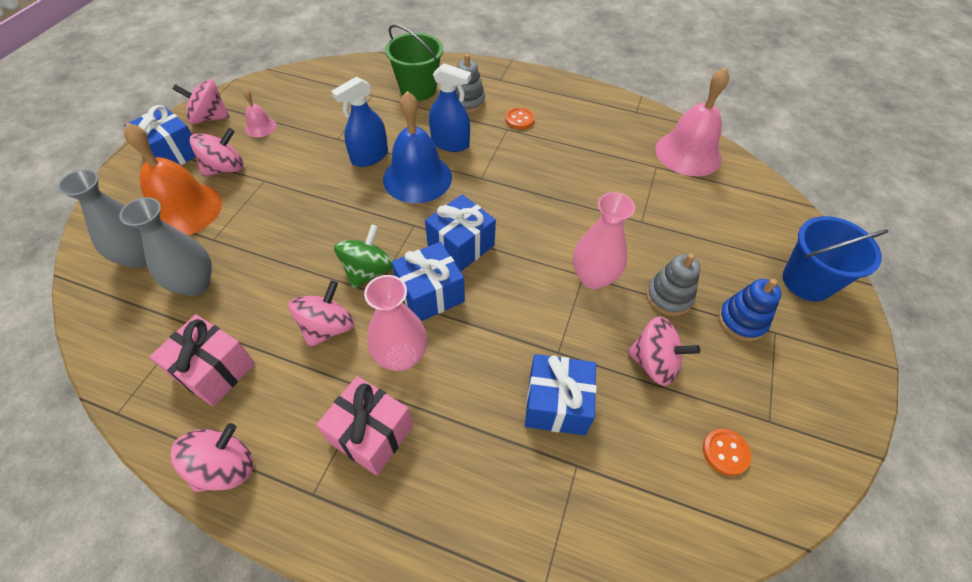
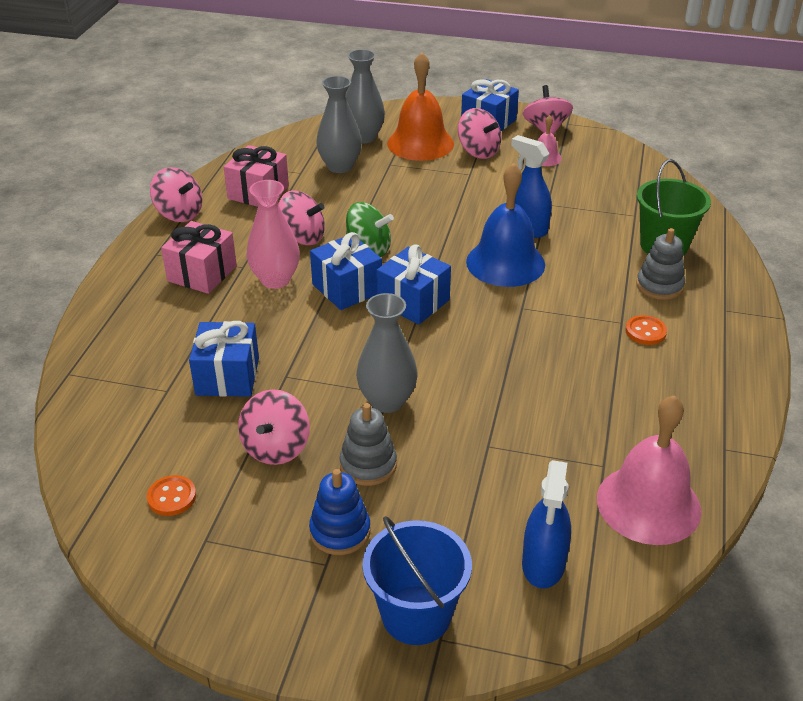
camera: 85 degrees right, 15 degrees down
blue spray bottle [429,63,471,152] -> blue spray bottle moved to [522,460,571,588]
pink vase [573,192,635,289] -> grey vase [356,293,418,413]

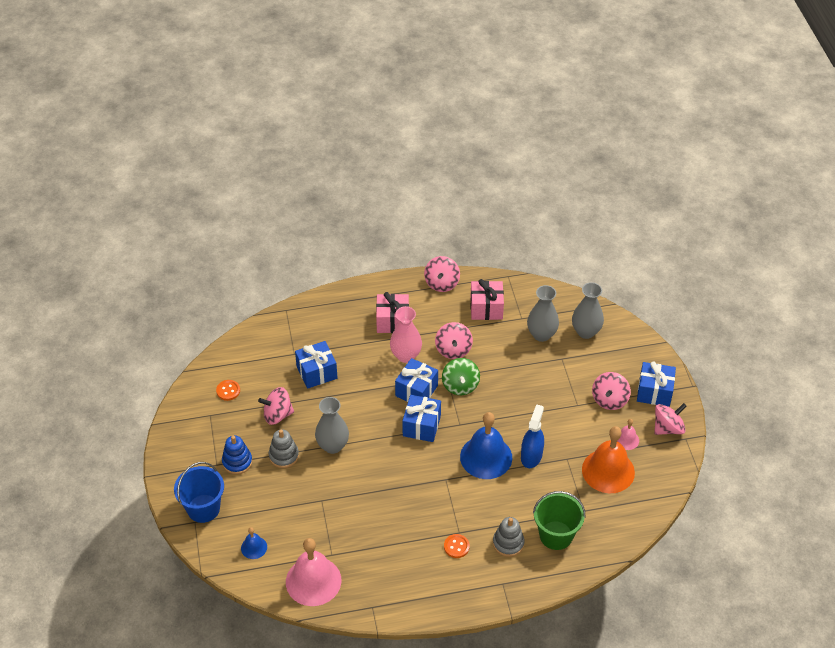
camera: 65 degrees right, 10 degrees up
orange bell [387,52,454,161] -> orange bell moved to [582,426,635,493]
blue spray bottle [522,460,571,588] -> blue bell [241,527,267,559]

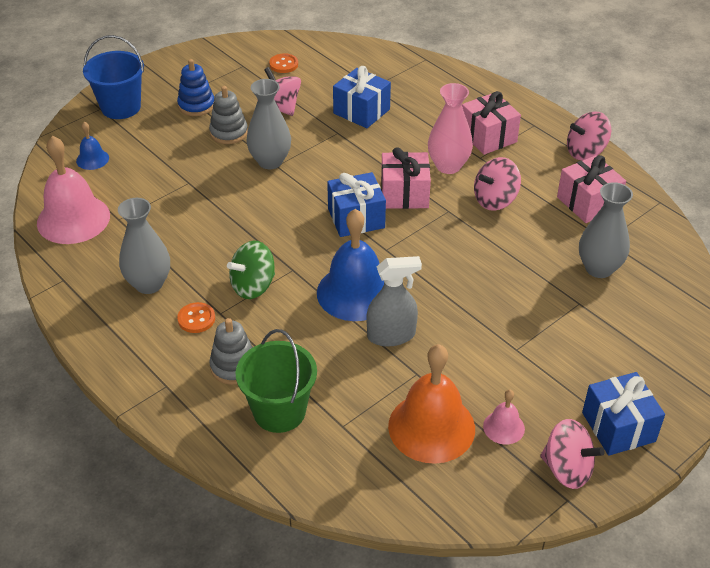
camera: 60 degrees right, 5 degrees down
blue gift [395,358,438,402] -> pink gift [381,148,431,209]
green spinning top [442,358,480,395] -> green spinning top moved to [227,241,275,299]
blue spray bottle [521,404,544,468] -> grey spray bottle [367,256,422,346]
grey vase [572,282,604,339] -> grey vase moved to [118,198,170,294]
pink spinning top [592,372,631,410] -> none

